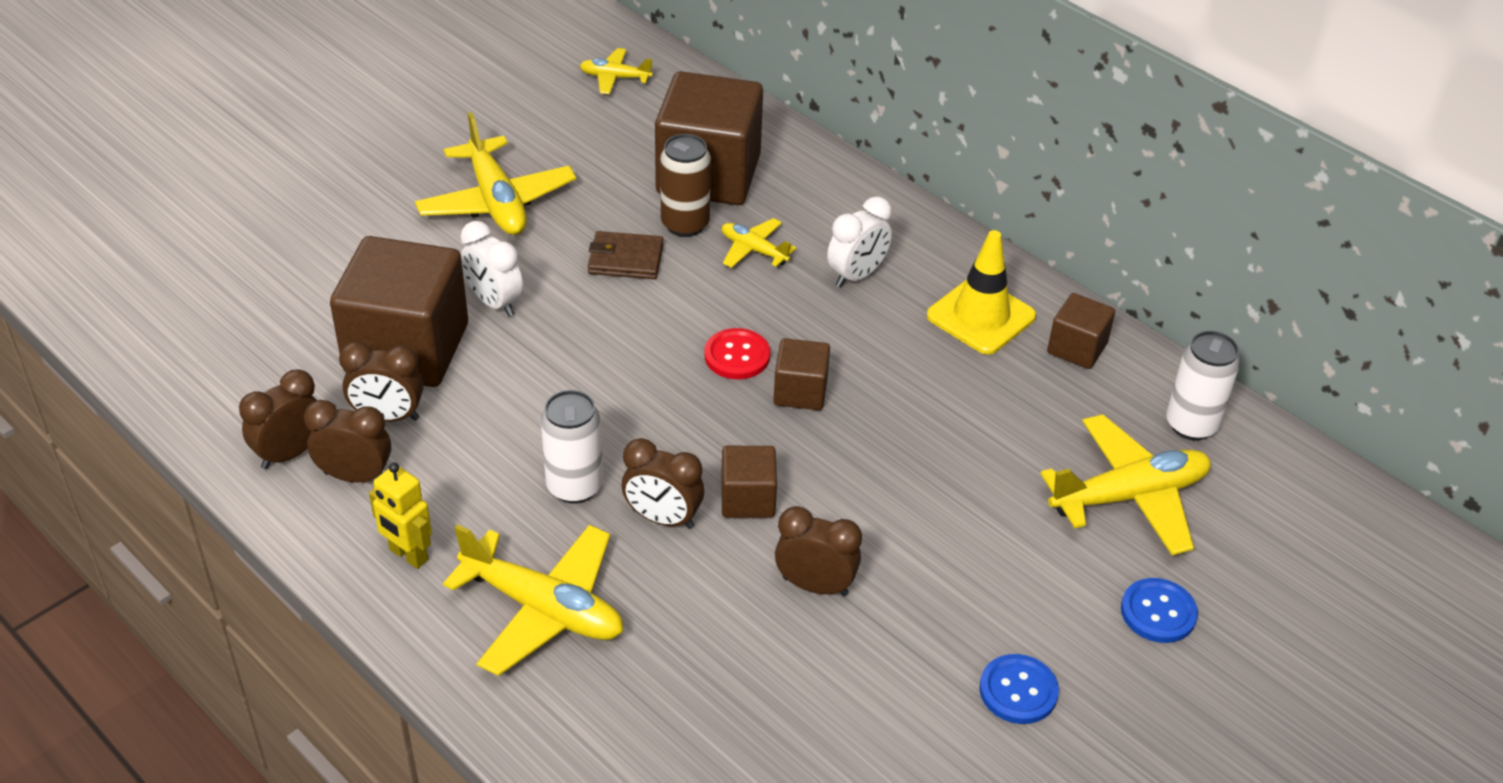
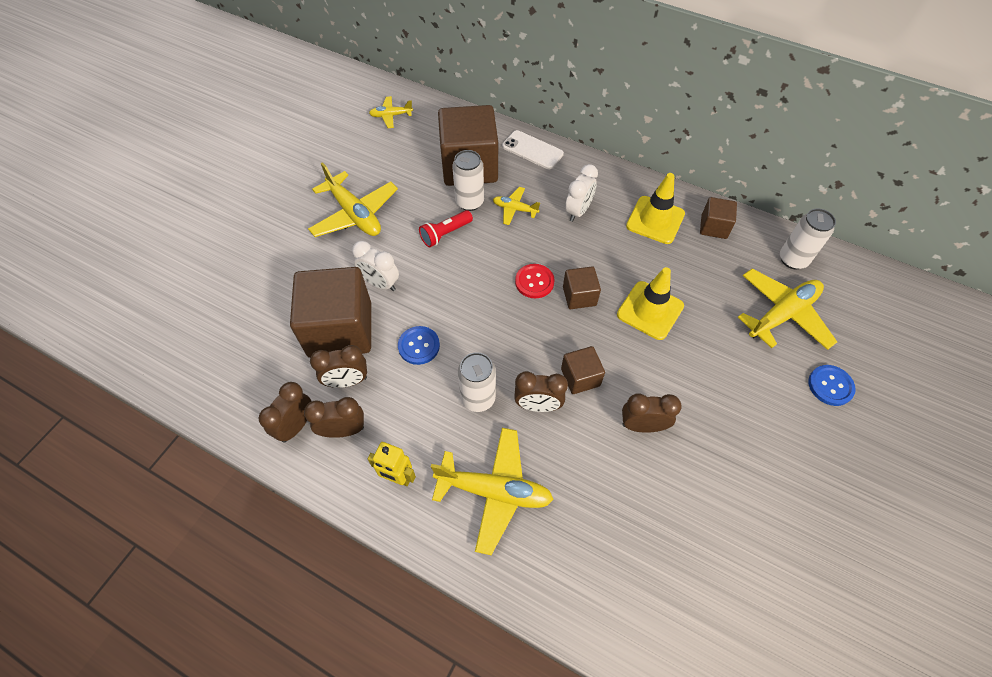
camera: 15 degrees left, 15 degrees up
brown wallet [588,231,663,279] -> red flashlight [419,210,473,247]
brown can [660,134,711,237] -> white can [452,150,484,211]
blue button [979,654,1059,724] -> blue button moved to [398,326,440,365]
none -> white phone [502,130,564,169]
none -> yellow traffic cone [617,267,684,340]

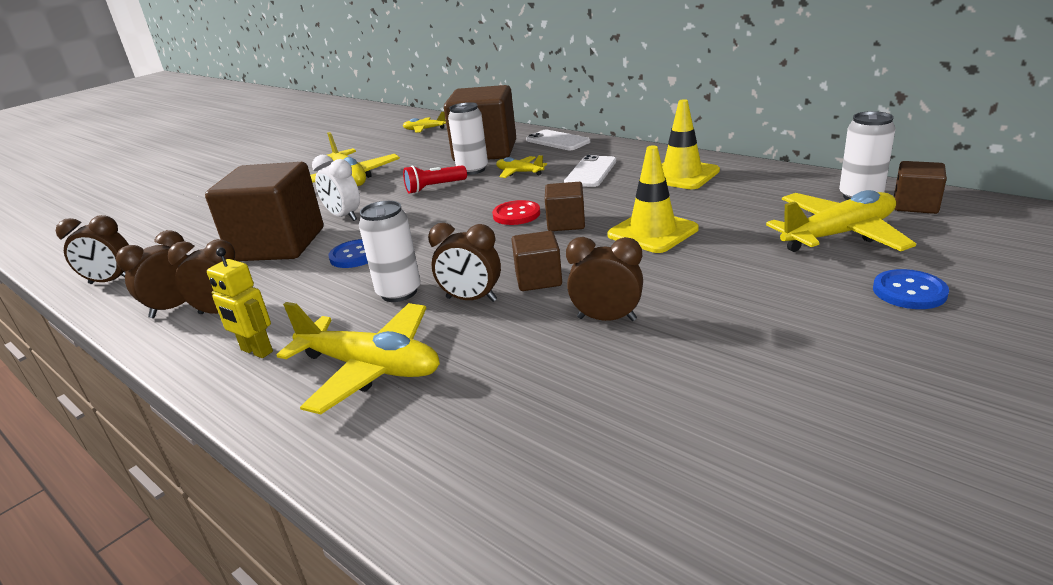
camera: 15 degrees right, 30 degrees down
brown clock [310,345,367,388] -> brown clock moved to [56,215,129,284]
white clock [565,164,598,222] -> white phone [564,155,616,187]
brown cube [700,197,737,239] -> brown cube moved to [894,161,947,214]

